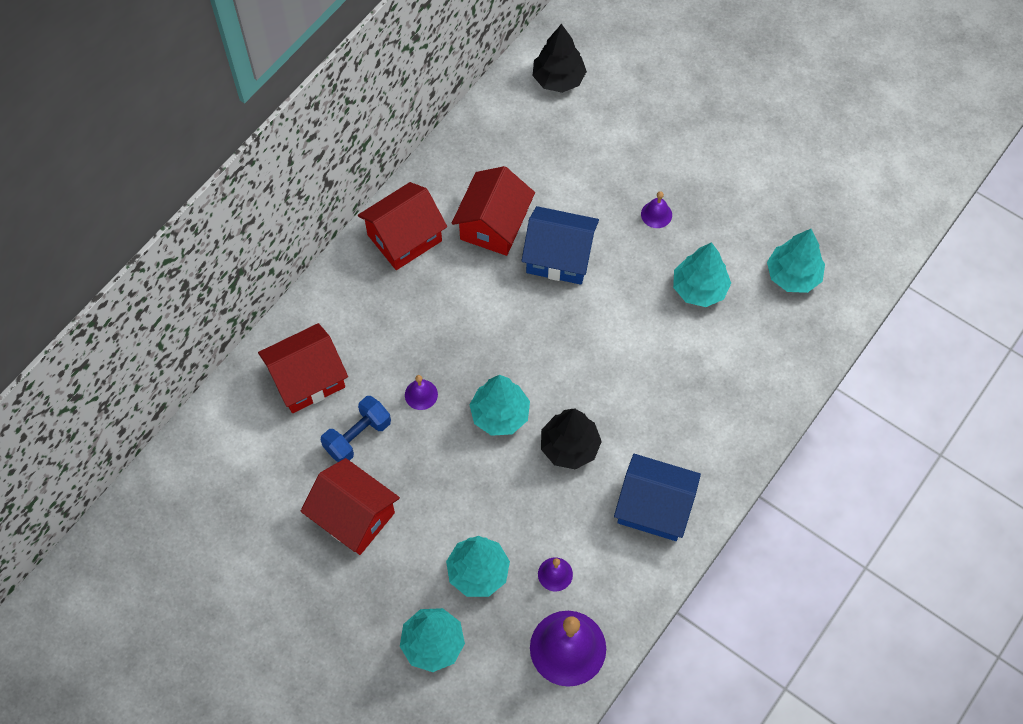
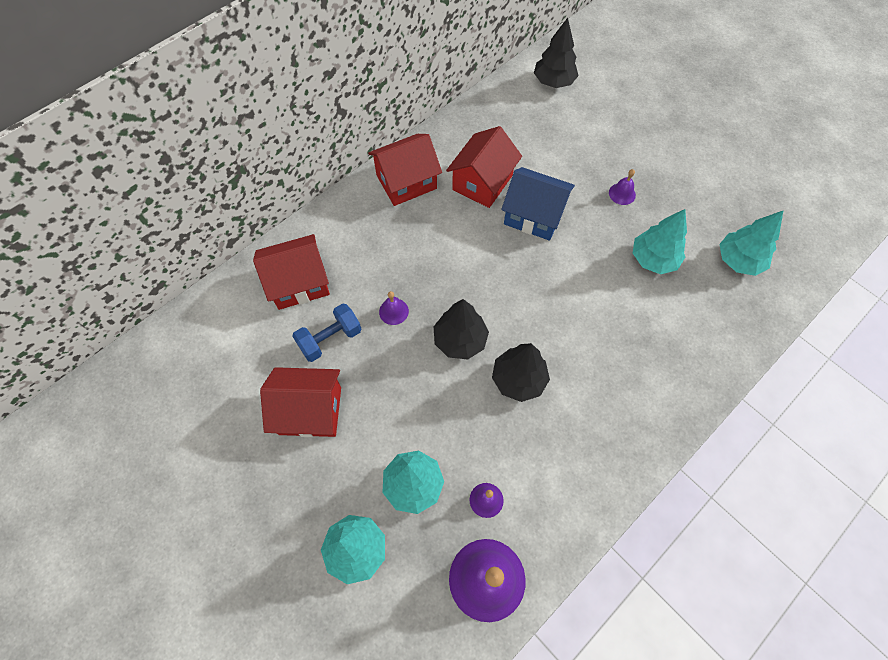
camera: 10 degrees right, 0 degrees up
red house [301,458,400,555] -> red house turned 45 degrees counterclockwise [260,367,341,437]
turquoise tree [470,375,530,436] -> black tree [434,299,489,359]
blue house [614,454,701,541] -> none

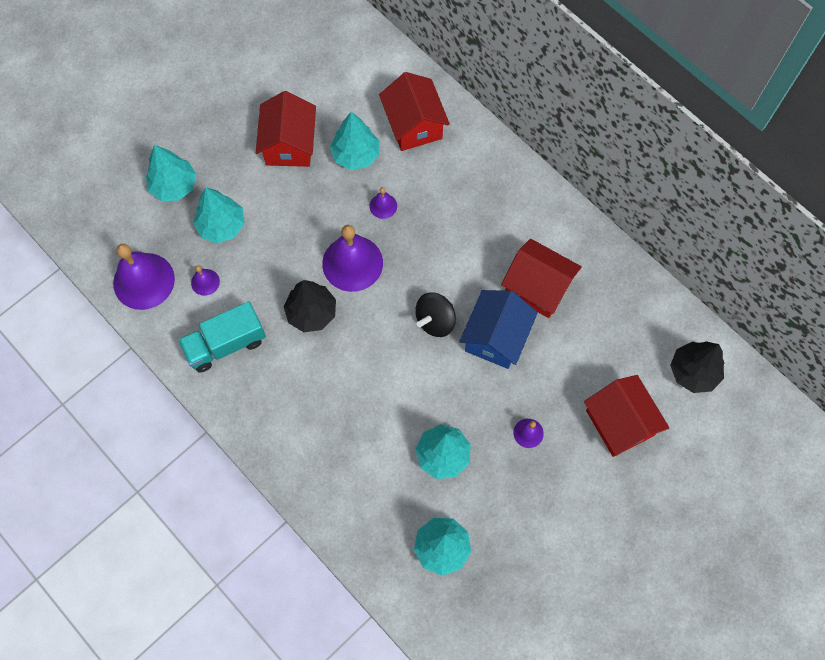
camera: 90 degrees right, 5 degrees up
blue dumbbell [292,303,361,362] -> turquoise tree [330,112,379,170]
red house [368,134,442,206] -> red house moved to [584,375,669,457]
black tree [434,299,489,359] -> purple bell [322,225,383,292]
none -> turquoise truck [178,301,266,372]
none -> black spinning top [415,293,456,337]

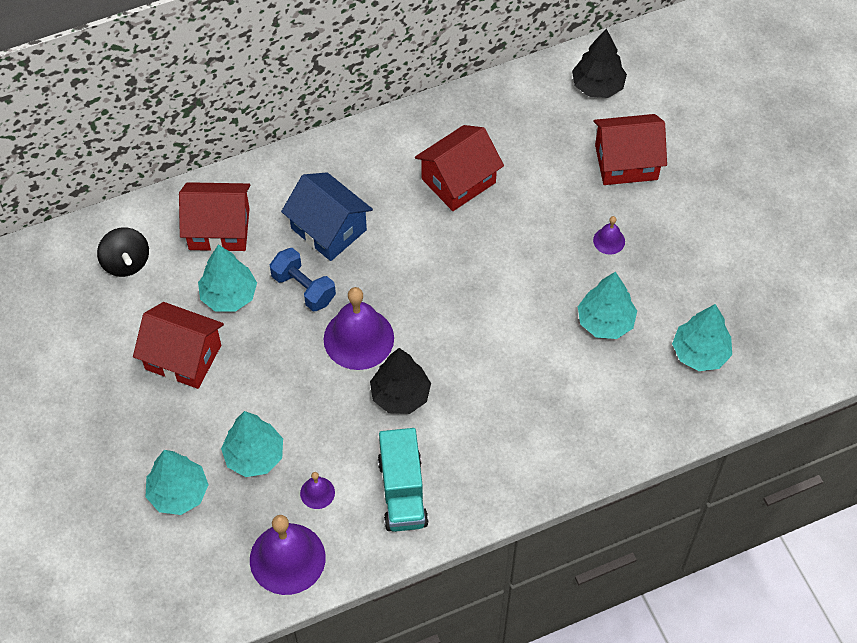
camera: 70 degrees left, 10 degrees down
purple bell [370,187,397,219] -> blue dumbbell [270,248,336,311]
black spinning top [415,293,456,337] -> black spinning top moved to [97,227,149,277]
blue house [459,290,538,369] -> blue house moved to [281,172,373,261]

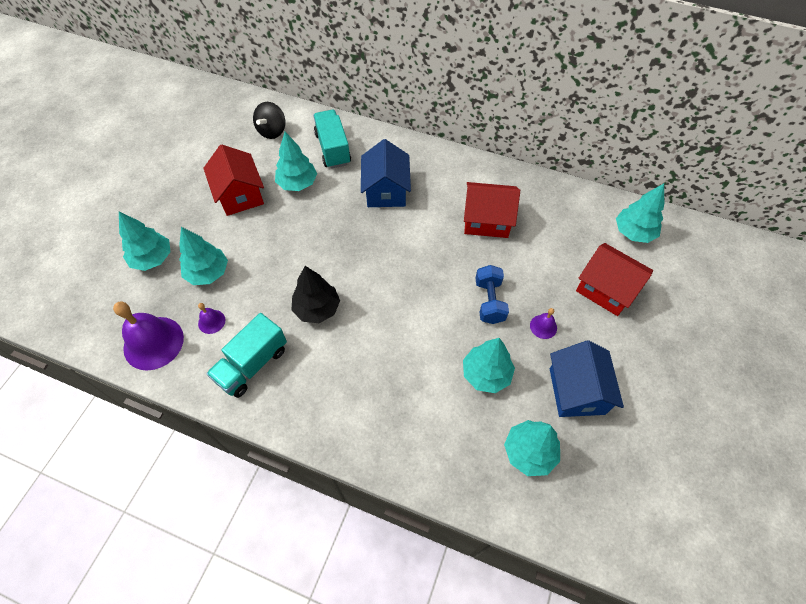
camera: 45 degrees right, 0 degrees up
red house [179,182,250,252] -> turquoise truck [313,110,351,169]
blue dumbbell [270,248,336,311] -> blue dumbbell moved to [476,265,509,324]
purple bell [324,287,394,370] -> none
black tree [572,29,627,98] -> turquoise tree [616,184,664,243]
none -> blue house [550,340,624,417]

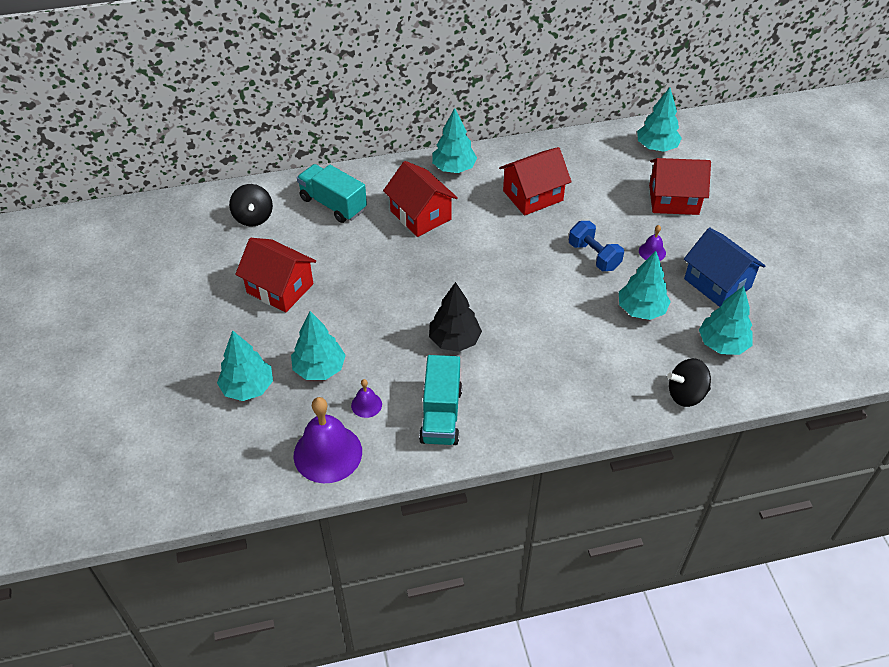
camera: 35 degrees left, 10 degrees down
turquoise tree [275,132,317,191] -> turquoise tree moved to [432,108,477,173]
blue house [361,139,411,207] -> red house [383,161,458,237]
none -> black spinning top [667,358,711,407]

